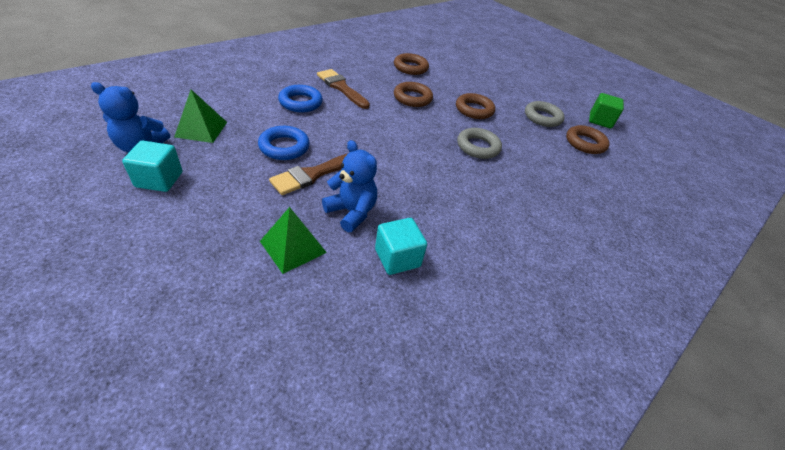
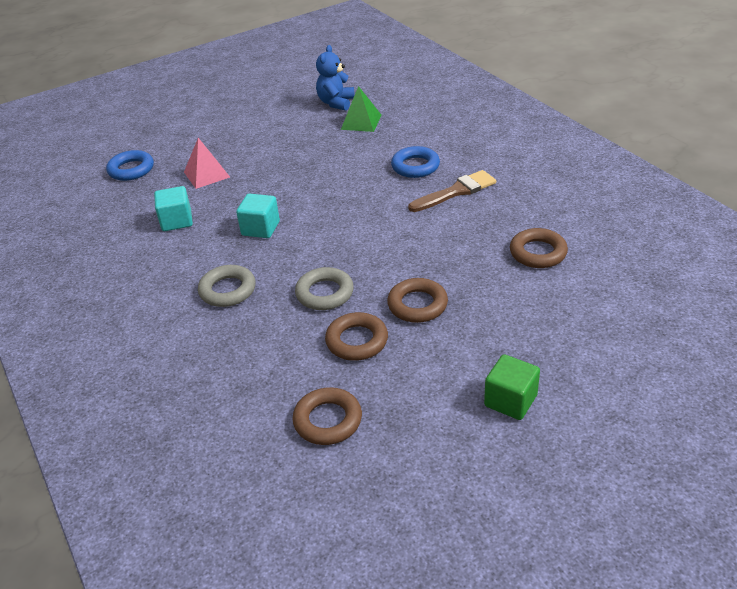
camera: 110 degrees right, 5 degrees down
turquoise cube [122,141,183,192] -> turquoise cube moved to [236,194,280,238]
blue ring [258,126,310,160] -> blue ring moved to [106,150,154,181]
green pyramid [260,207,327,274] -> pink pyramid [184,138,230,189]
brown brush [269,153,348,195] -> none
blue teddy bear [322,140,377,232] -> none
brown ring [394,82,433,107] -> brown ring moved to [325,312,388,361]
grey ring [525,101,565,127] -> grey ring moved to [198,265,256,307]
green cube [589,93,624,129] -> green cube moved to [484,354,540,420]

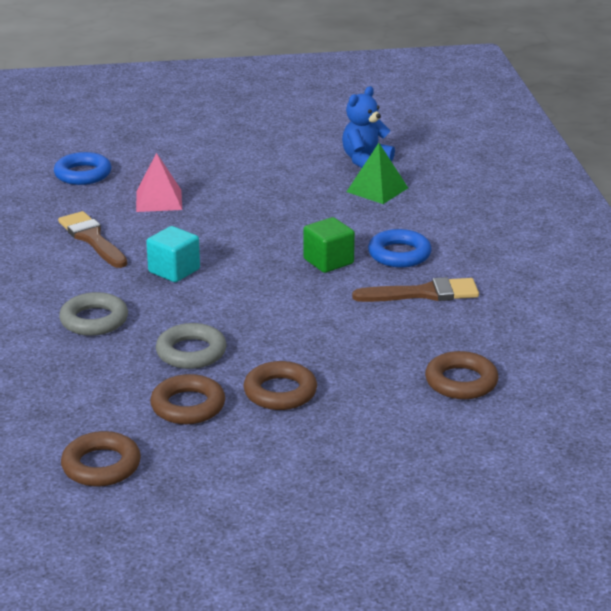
camera: 20 degrees right, 10 degrees down
turquoise cube [154,186,193,231] -> brown brush [58,211,127,268]
green cube [484,354,540,420] -> green cube moved to [303,217,355,273]

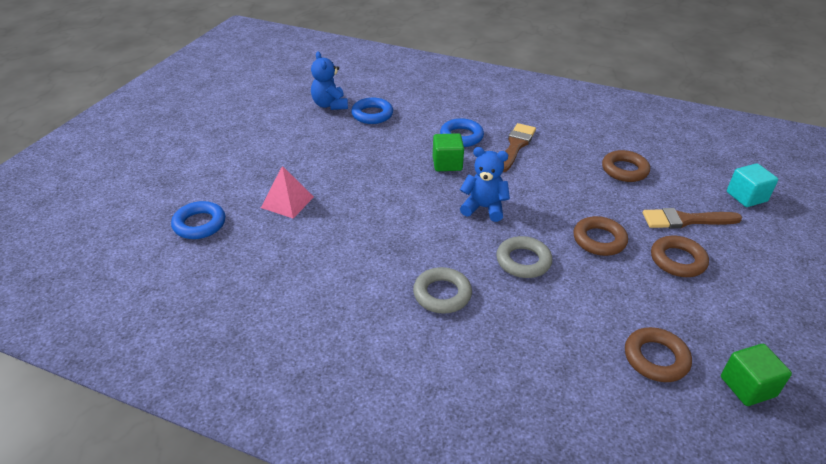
camera: 60 degrees left, 10 degrees up
brown brush [58,211,127,268] -> brown brush moved to [643,208,742,229]
turquoise cube [146,226,200,282] -> turquoise cube moved to [727,163,778,207]
brown ring [150,374,225,424] -> brown ring moved to [651,236,709,277]
green pyramid [347,143,408,204] -> blue ring [351,98,393,124]
none -> blue teddy bear [460,147,510,222]
none -> green cube [721,344,792,406]

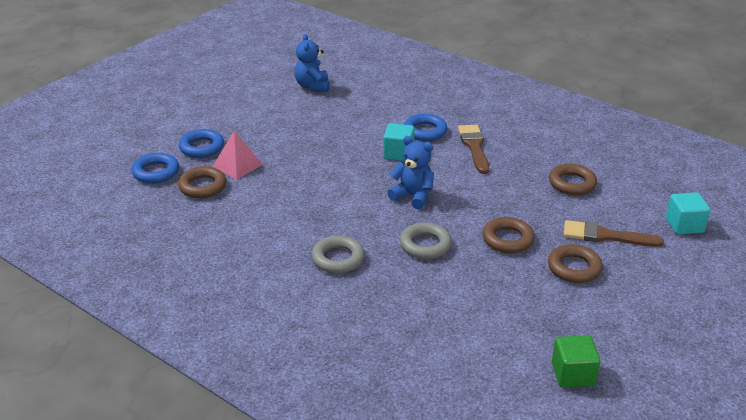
camera: 15 degrees right, 5 degrees down
blue ring [351,98,393,124] -> blue ring moved to [179,129,224,158]
green cube [433,133,464,171] -> turquoise cube [383,123,415,161]
brown brush [503,123,536,172] -> brown brush turned 45 degrees counterclockwise [458,125,489,174]
brown ring [625,327,692,382] -> brown ring moved to [178,166,227,198]

